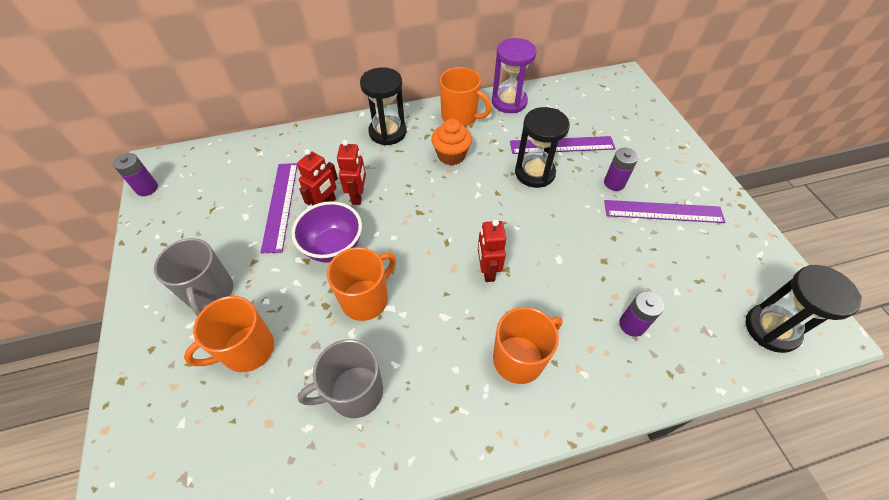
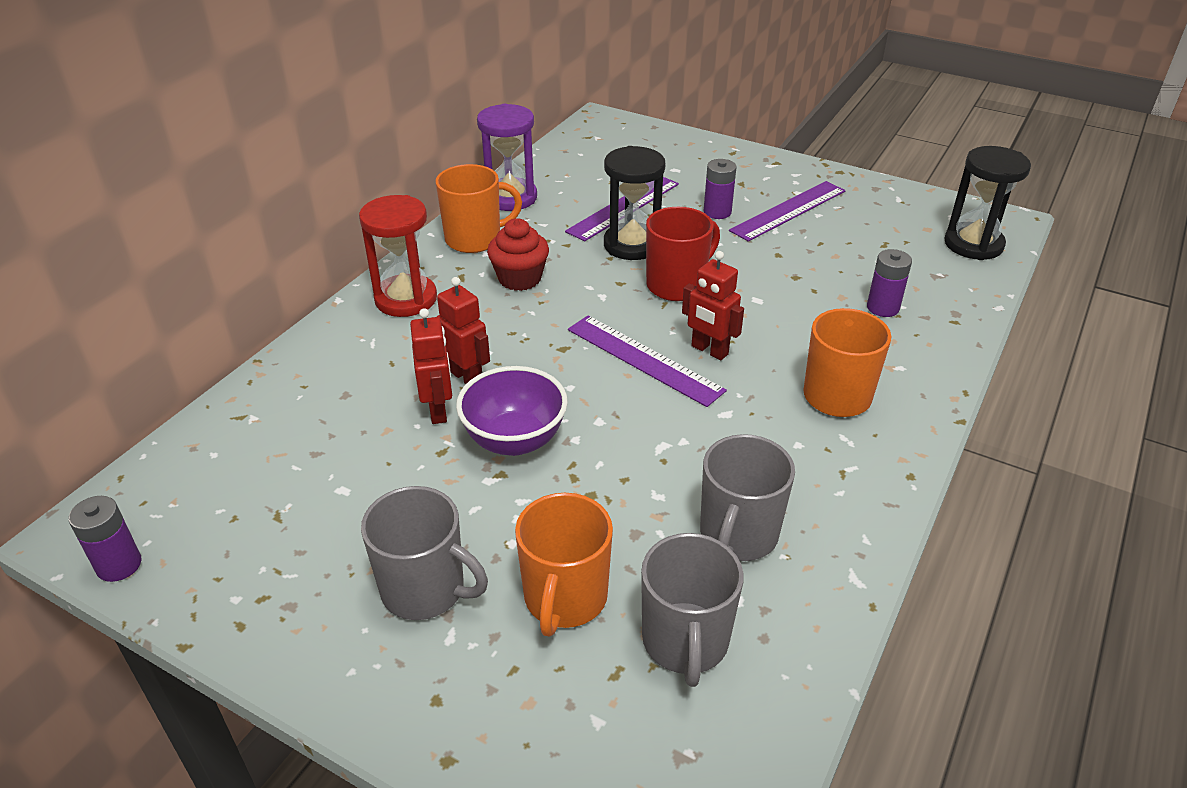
camera: 45 degrees left, 15 degrees down
purple ruler [260,163,297,254] -> purple ruler moved to [568,315,727,407]
orange mug [327,247,396,321] -> none
black hourglass [360,67,406,146] -> red hourglass [359,195,437,317]
orange cupcake [431,119,472,165] -> red cupcake [487,218,549,291]
none -> grey mug [641,533,744,687]
none -> red mug [646,207,720,301]

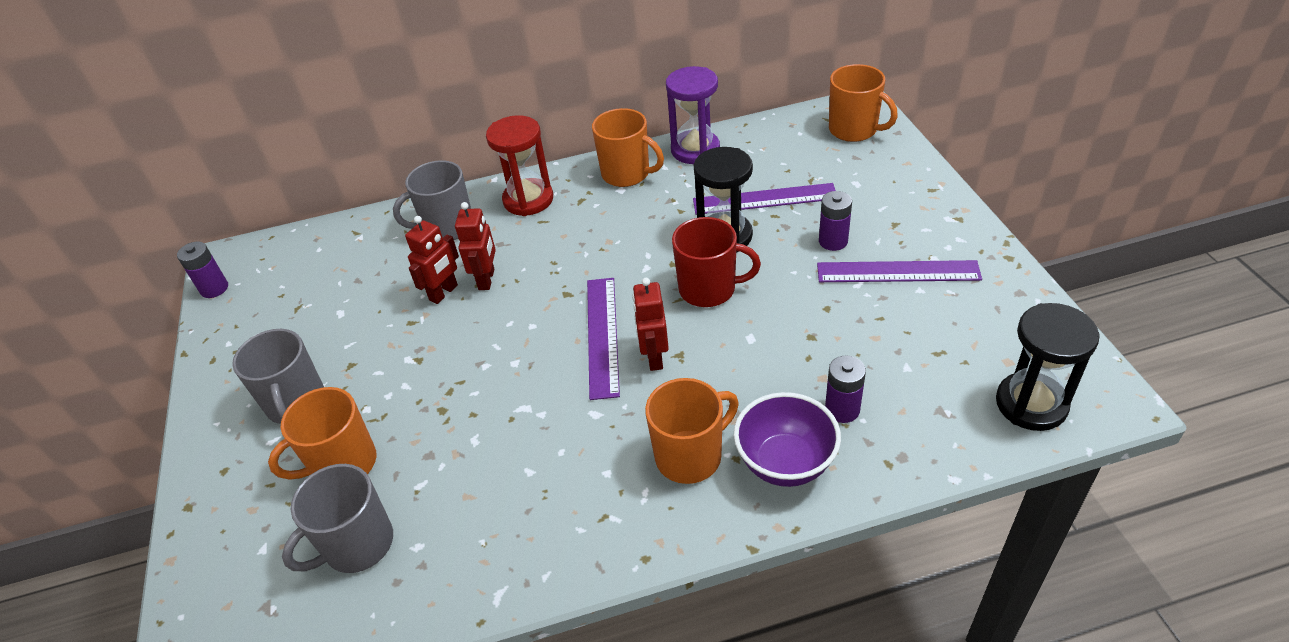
camera: 50 degrees right, 5 degrees up
purple bowl [456,366,568,456] -> purple bowl moved to [734,392,841,487]
red cupcake [487,218,549,291] -> none
grey mug [700,434,795,561] -> grey mug moved to [393,160,471,240]
none -> orange mug [829,64,898,142]

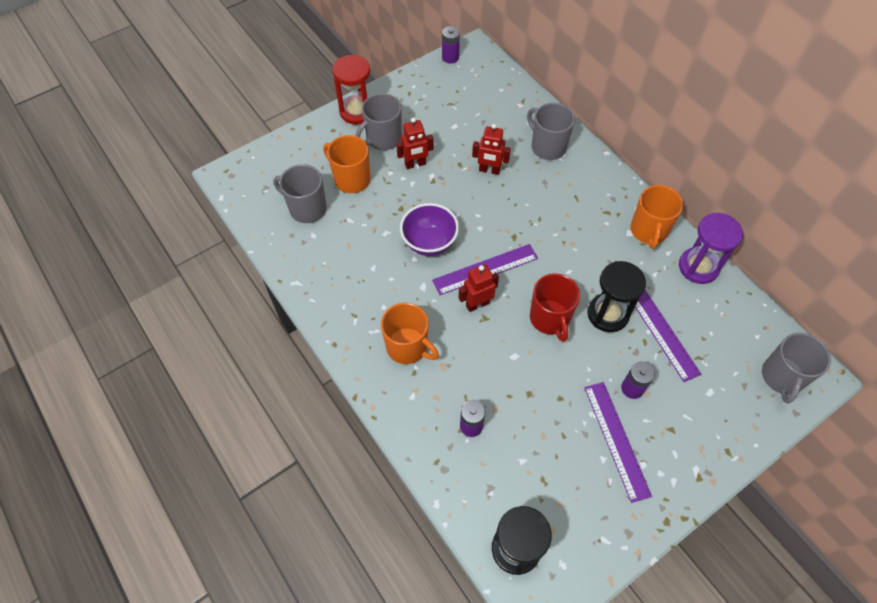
camera: 65 degrees right, 15 degrees up
red robot [455,202,496,290] -> red robot moved to [396,118,433,169]
red hourglass [486,115,553,216] -> red hourglass moved to [332,55,370,125]
purple bowl [734,392,841,487] -> purple bowl moved to [400,203,459,256]
orange mug [829,64,898,142] -> grey mug [762,333,831,403]

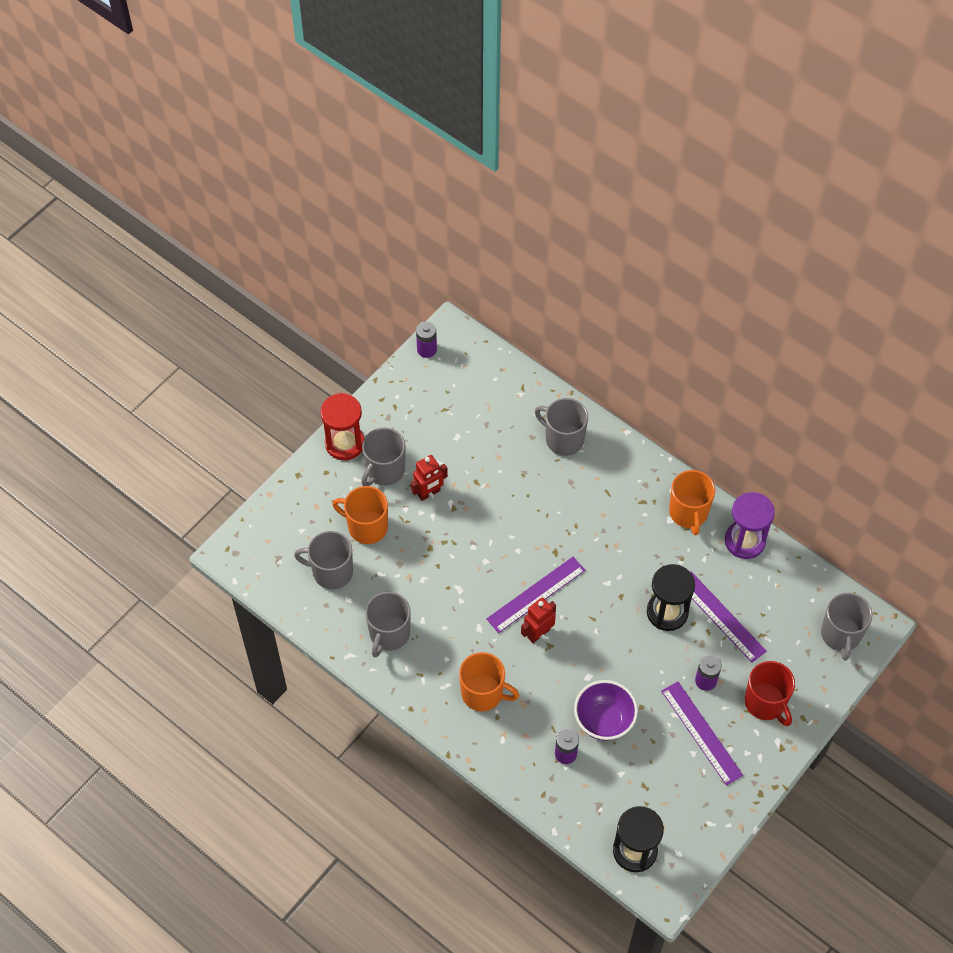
camera: 15 degrees left, 0 degrees up
purple bowl [400,203,459,256] -> purple bowl moved to [574,680,638,741]
red robot [472,124,511,175] -> none
red mug [530,273,580,342] -> red mug moved to [745,661,795,726]
none -> grey mug [365,592,411,657]

